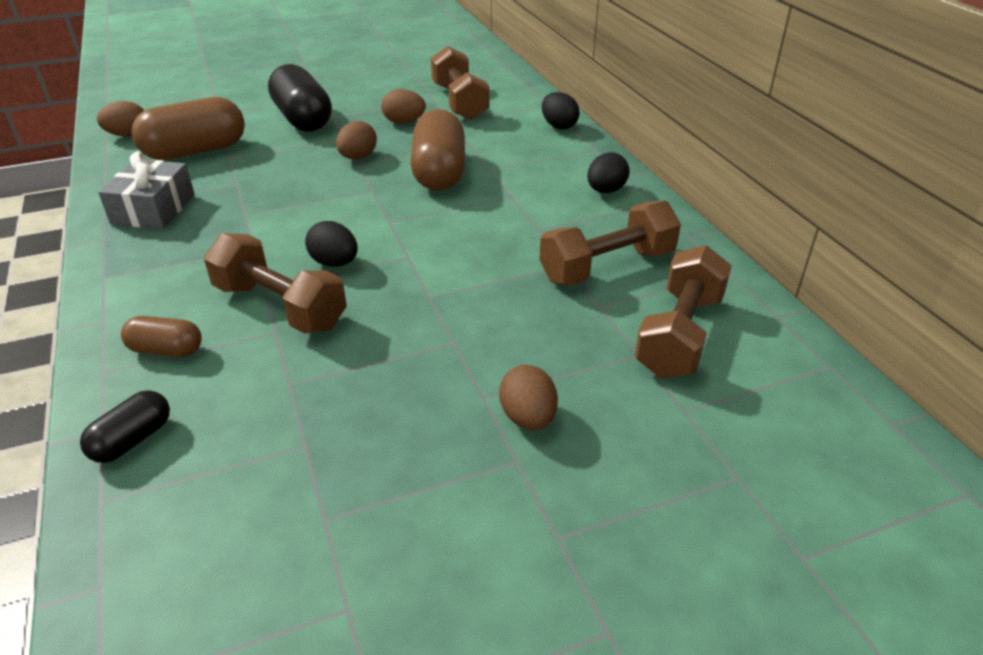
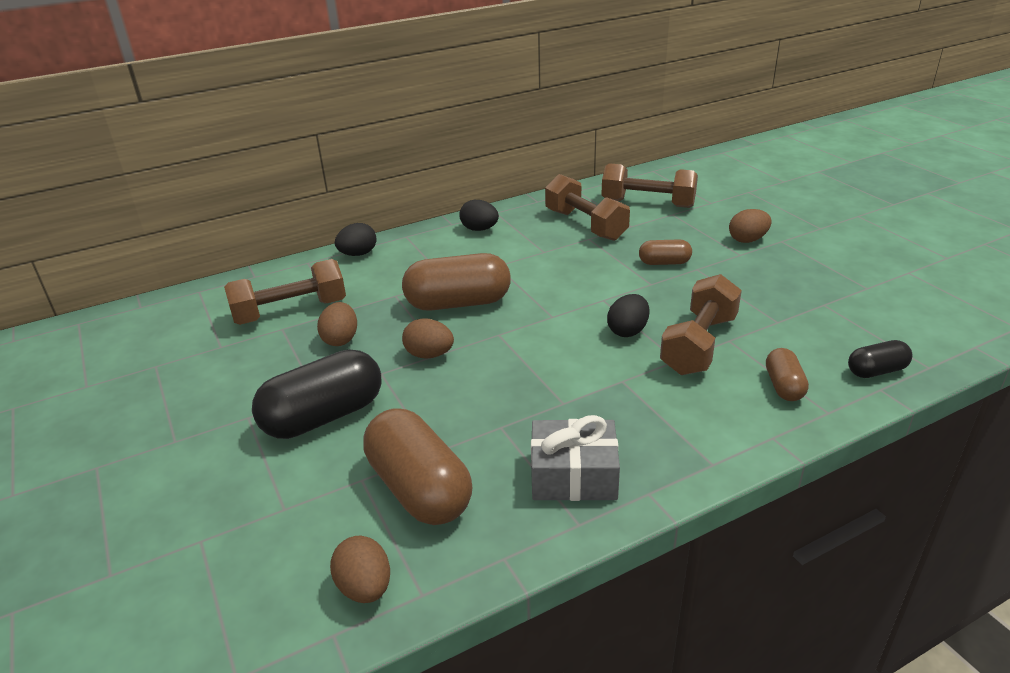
camera: 95 degrees left, 5 degrees down
black capsule [80,390,170,463] -> black capsule turned 45 degrees counterclockwise [848,340,913,378]
none -> brown capsule [639,239,692,265]

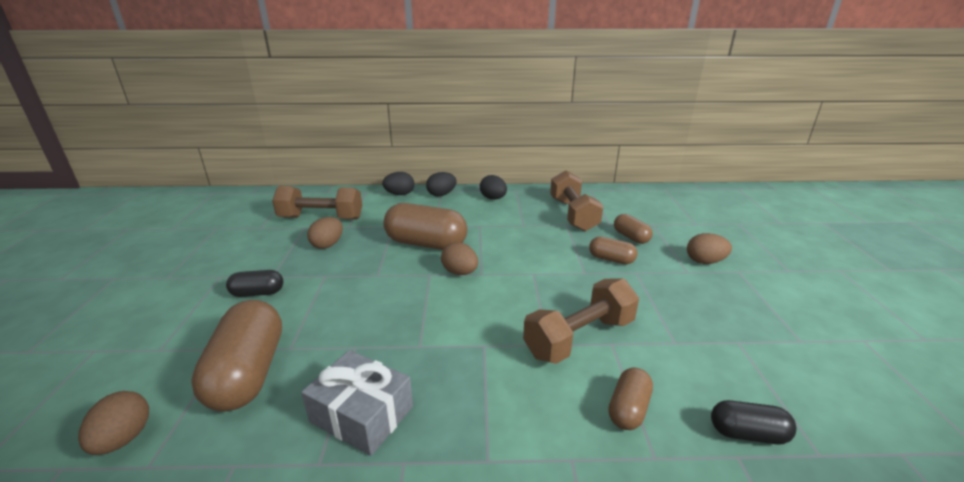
camera: 25 degrees right, 5 degrees down
black capsule [252,349,381,439] -> black capsule [226,270,283,297], size x0.52
brown egg [402,318,454,359] -> brown egg moved to [441,242,478,275]
brown dumbbell [601,163,698,208] -> none
black egg [607,294,649,337] -> black egg moved to [426,172,457,197]
none -> brown capsule [614,214,653,244]

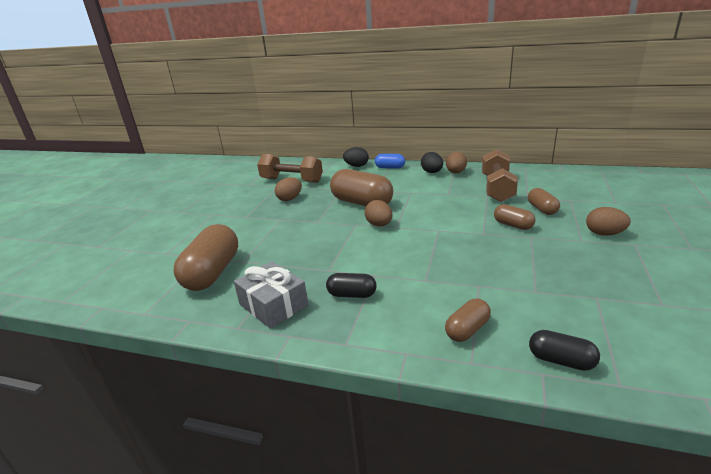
camera: 20 degrees right, 0 degrees up
brown egg [78,391,149,455] -> brown egg moved to [446,152,467,173]
black capsule [226,270,283,297] -> black capsule moved to [326,273,376,298]
black egg [426,172,457,197] -> blue capsule [375,154,405,169]
brown dumbbell [523,278,639,364] -> none

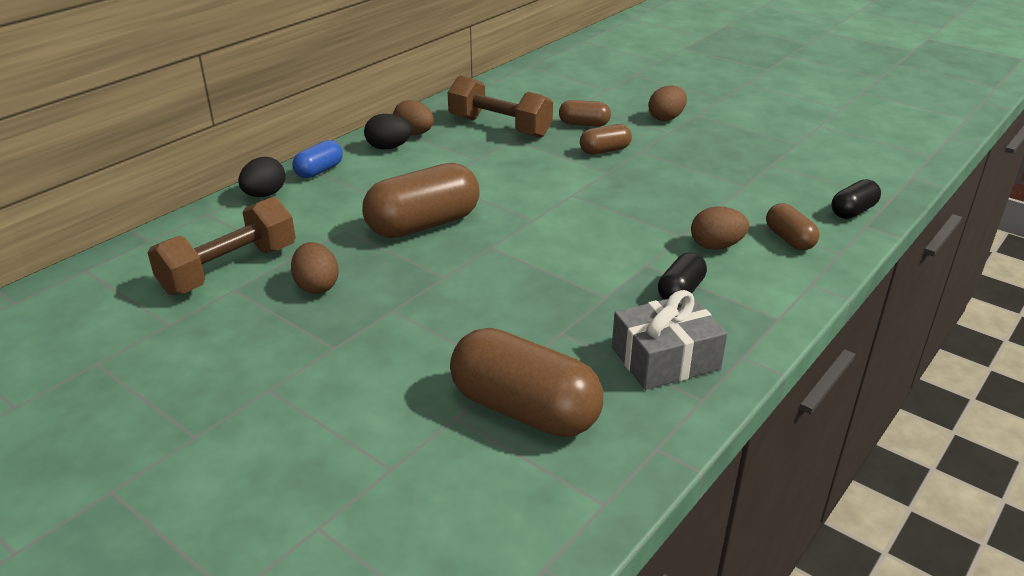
camera: 70 degrees left, 5 degrees up
brown egg [364,200,392,227] -> brown egg moved to [691,206,749,250]

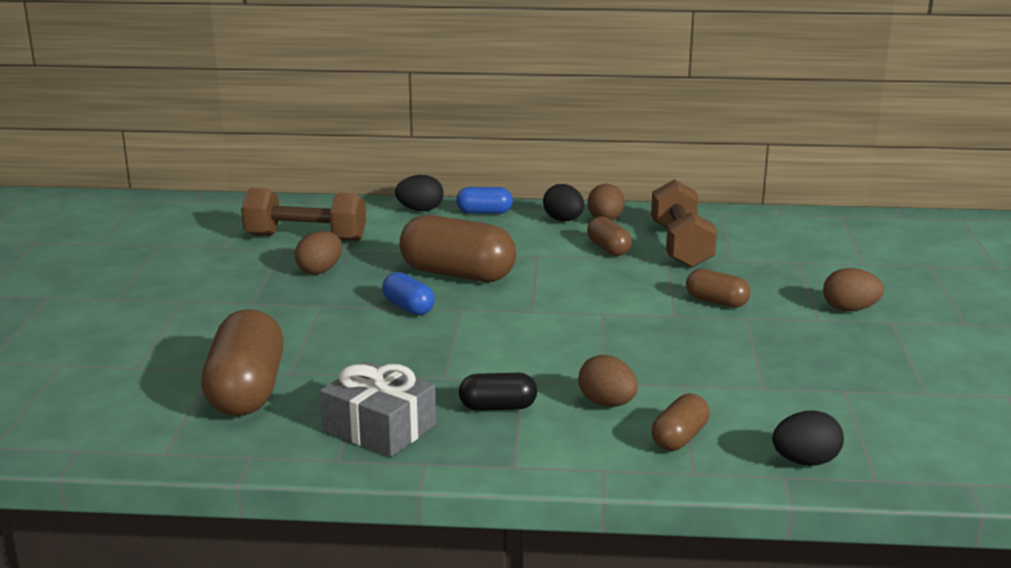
camera: 55 degrees right, 10 degrees down
brown capsule [559,100,611,127] -> brown capsule moved to [587,216,632,256]
black capsule [831,179,881,219] -> black egg [772,410,844,466]
none -> blue capsule [382,272,435,315]

